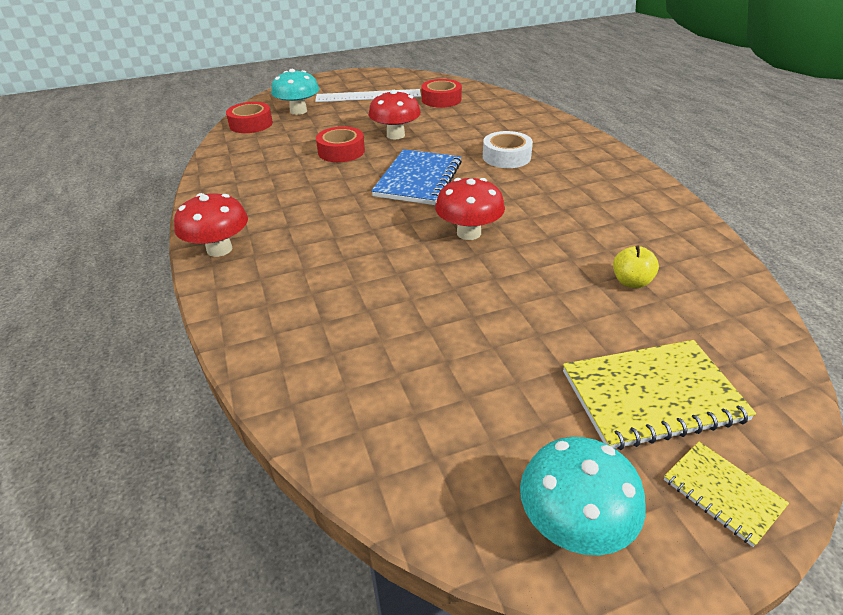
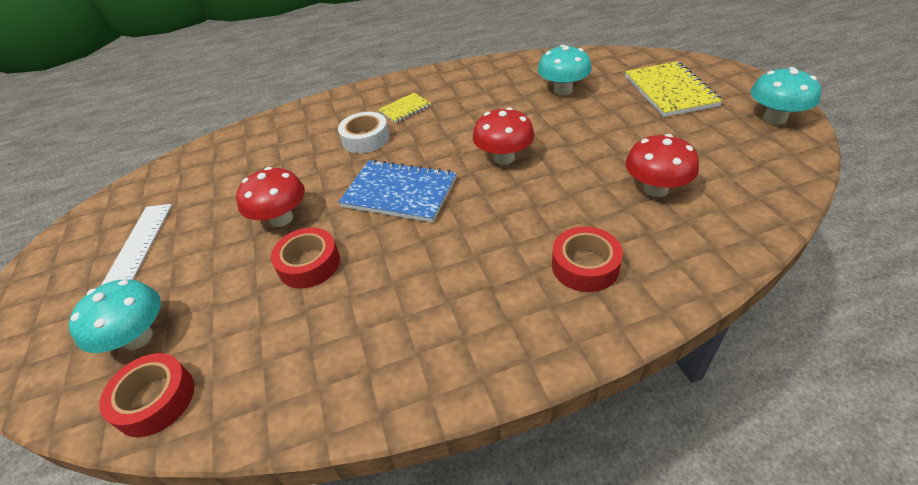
camera: 85 degrees left, 5 degrees up
red mushroom [174,193,248,257] -> red mushroom moved to [625,134,699,197]
red tape [421,79,462,108] -> red tape moved to [552,226,623,292]
yellow apple [613,245,659,288] -> turquoise mushroom [538,45,592,95]
yellow notebook [664,442,789,547] -> yellow notebook moved to [378,93,431,123]

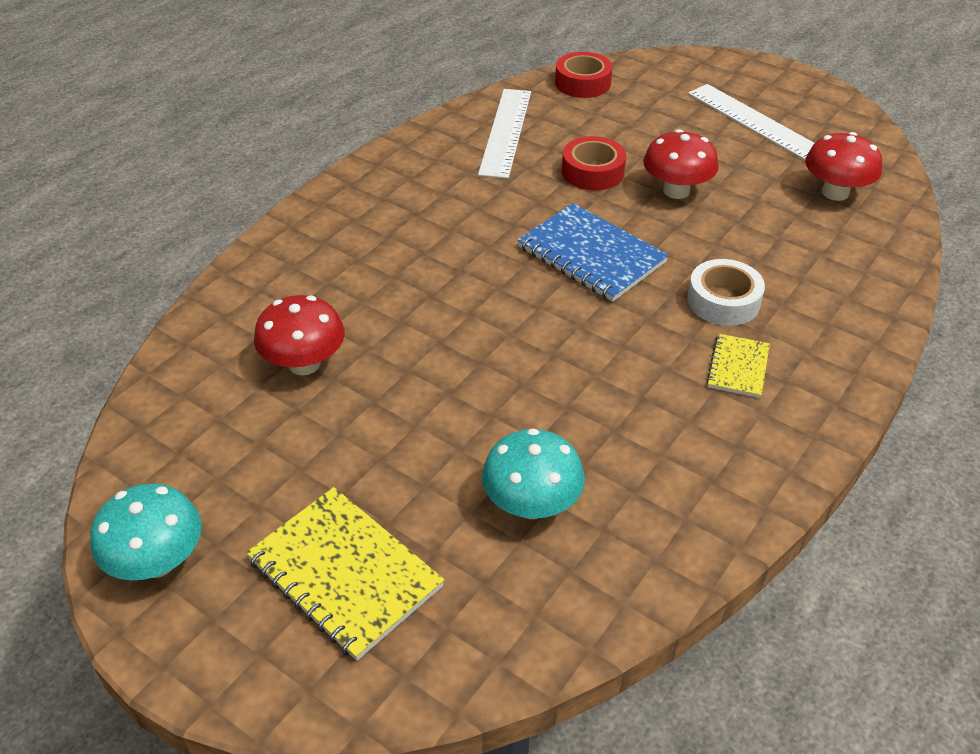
camera: 140 degrees right, 0 degrees up
turquoise mushroom [69,280,161,353] -> none
blue notebook [338,160,457,223] -> blue notebook turned 60 degrees clockwise [518,203,669,302]
red mushroom [473,107,535,165] -> red mushroom moved to [805,132,882,201]
red tape [552,226,623,292] -> none
none -> white ruler [478,89,531,179]

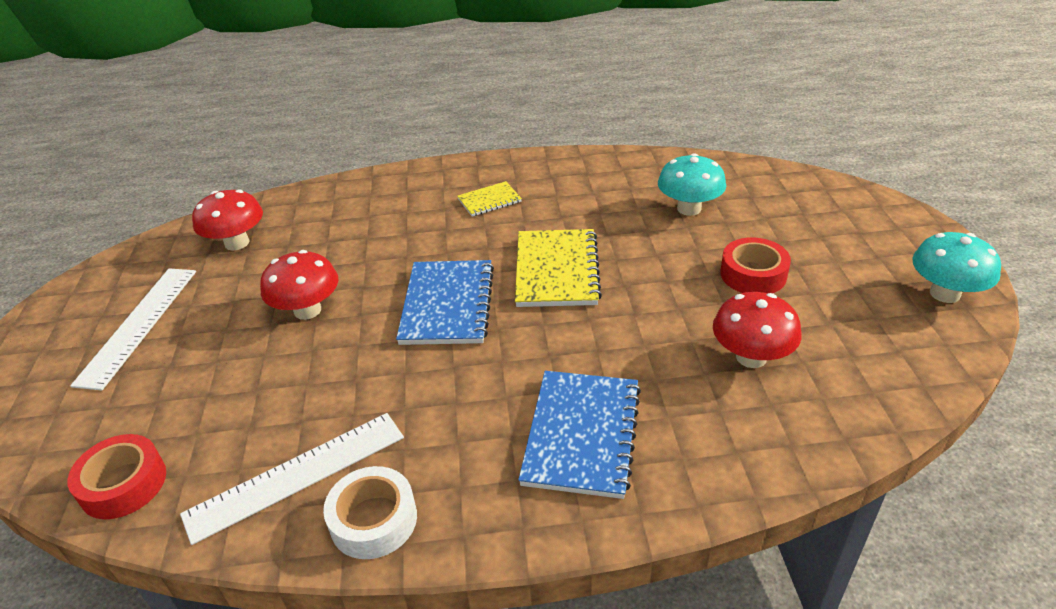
camera: 130 degrees left, 5 degrees down
yellow notebook [246,487,444,661] -> yellow notebook moved to [515,229,602,307]
red tape [562,136,626,191] -> red tape moved to [720,237,791,293]
white tape [687,259,765,326] -> white tape moved to [323,466,417,559]
none -> blue notebook [518,371,641,499]

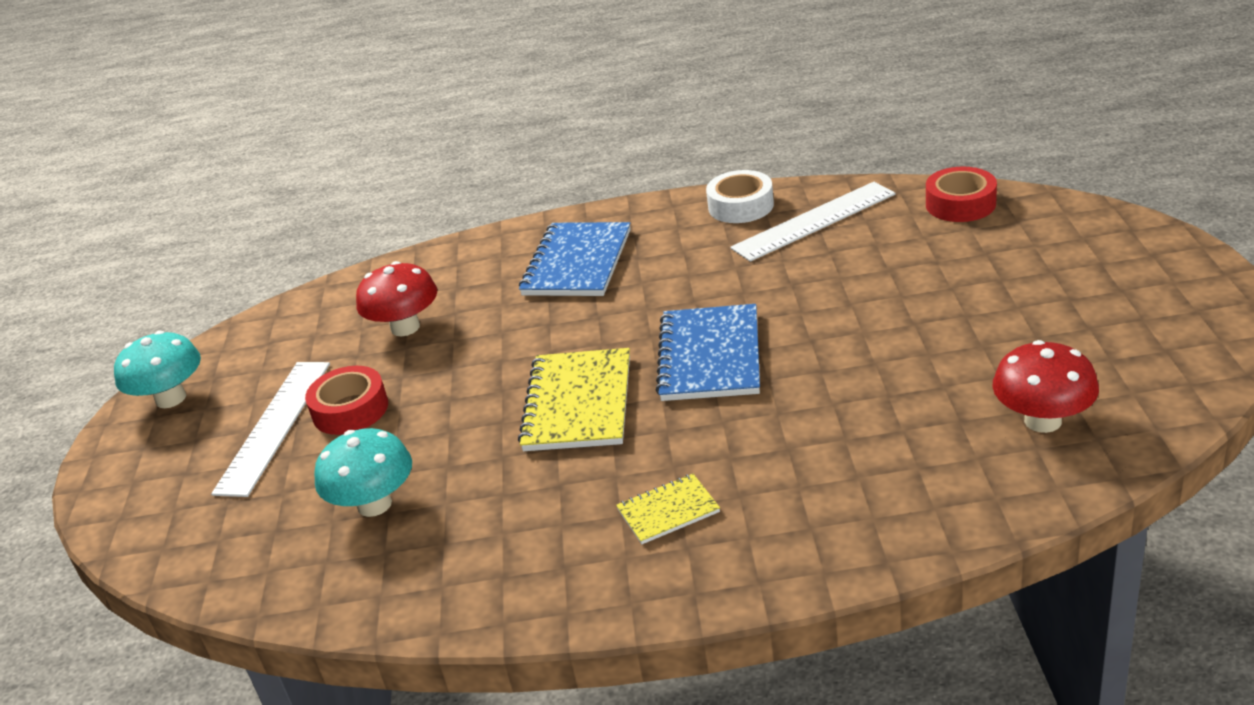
camera: 175 degrees left, 5 degrees down
white ruler [70,268,196,390] -> white ruler moved to [211,362,330,497]
red mushroom [260,250,338,320] -> none

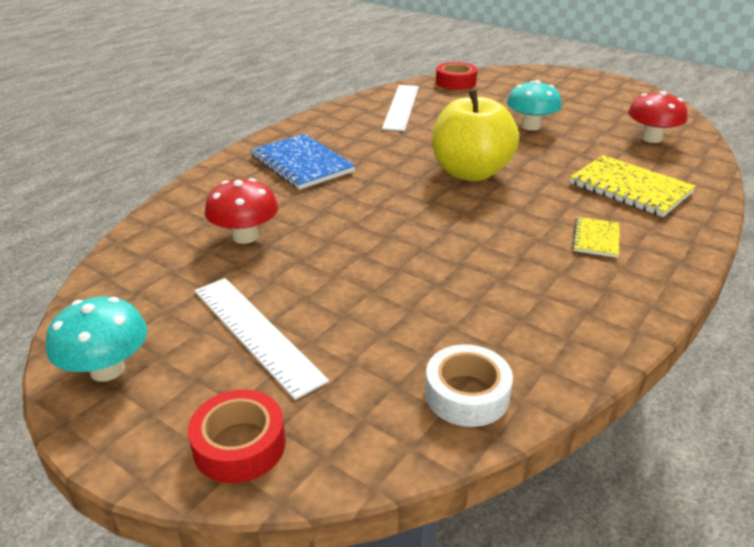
camera: 55 degrees left, 0 degrees up
red tape [305,366,388,435] -> red tape moved to [188,390,286,483]
turquoise mushroom [314,428,412,517] -> turquoise mushroom moved to [507,80,562,131]
yellow notebook [518,348,630,451] -> yellow notebook moved to [569,155,696,217]
blue notebook [656,304,760,401] -> yellow apple [432,89,519,181]
white tape [706,170,774,223] -> white tape moved to [425,344,513,427]

